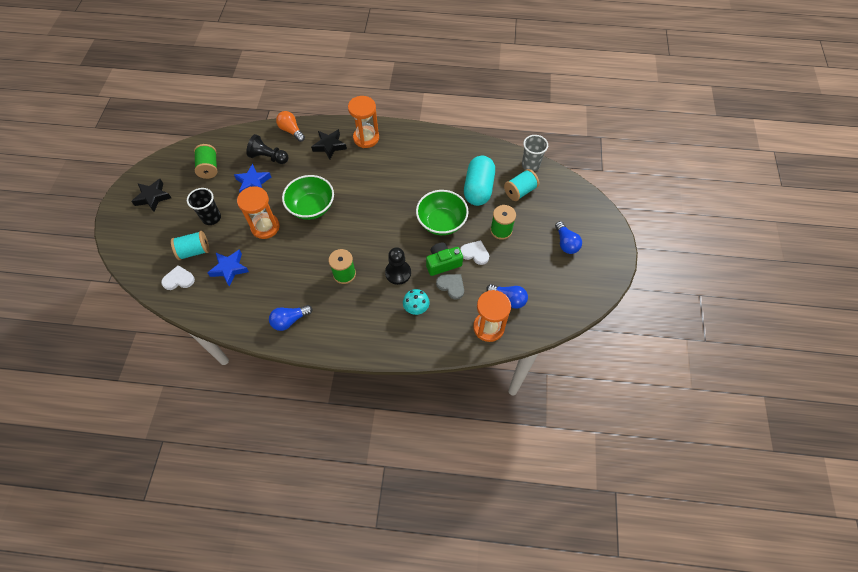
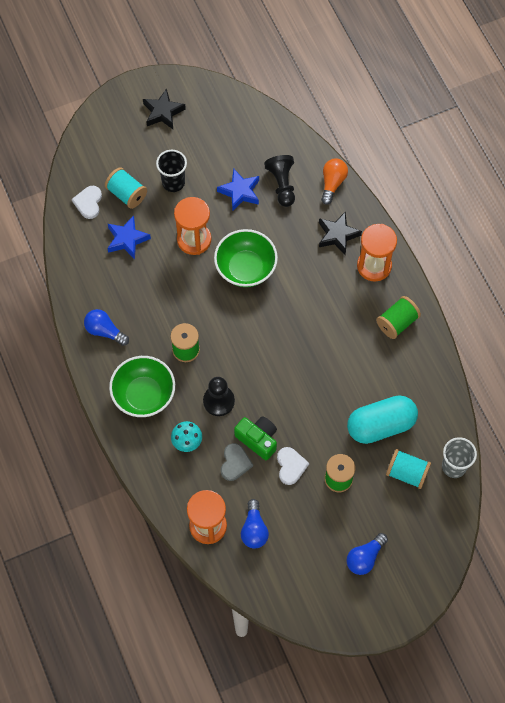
camera: 60 degrees right, 5 degrees up
white heart [161,265,195,290] -> white heart turned 135 degrees counterclockwise [72,186,102,219]
green spool [194,144,217,179] -> green spool moved to [376,296,421,339]
green bowl [416,190,469,235] -> green bowl moved to [109,356,175,417]

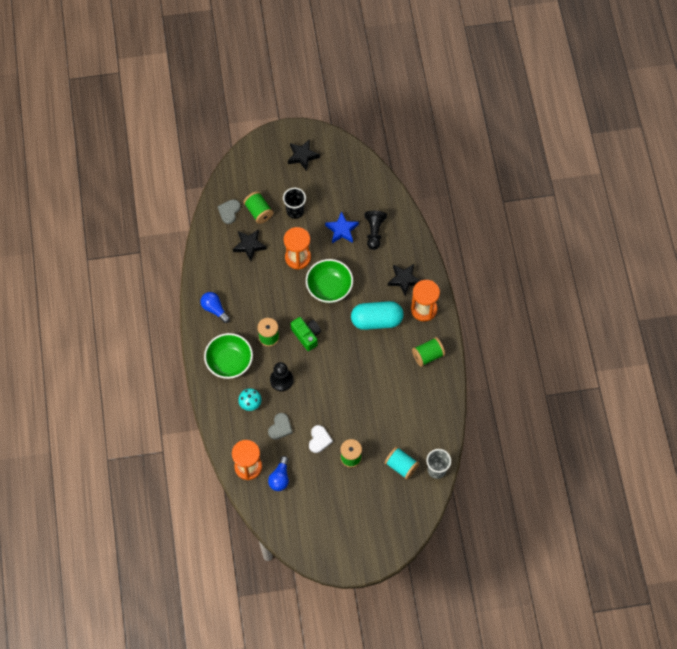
camera: 15 degrees right, 0 degrees up
white heart [72,186,102,219] -> grey heart [217,199,241,224]
turquoise spool [105,167,147,209] -> green spool [243,191,273,224]
blue star [107,215,151,259] -> black star [233,229,267,261]
green camera [234,416,277,460] -> green camera moved to [291,317,321,351]
orange light bulb [321,159,348,205] -> none
blue light bulb [346,533,388,575] -> none
turquoise capsule [347,395,418,444] -> turquoise capsule moved to [351,301,404,330]

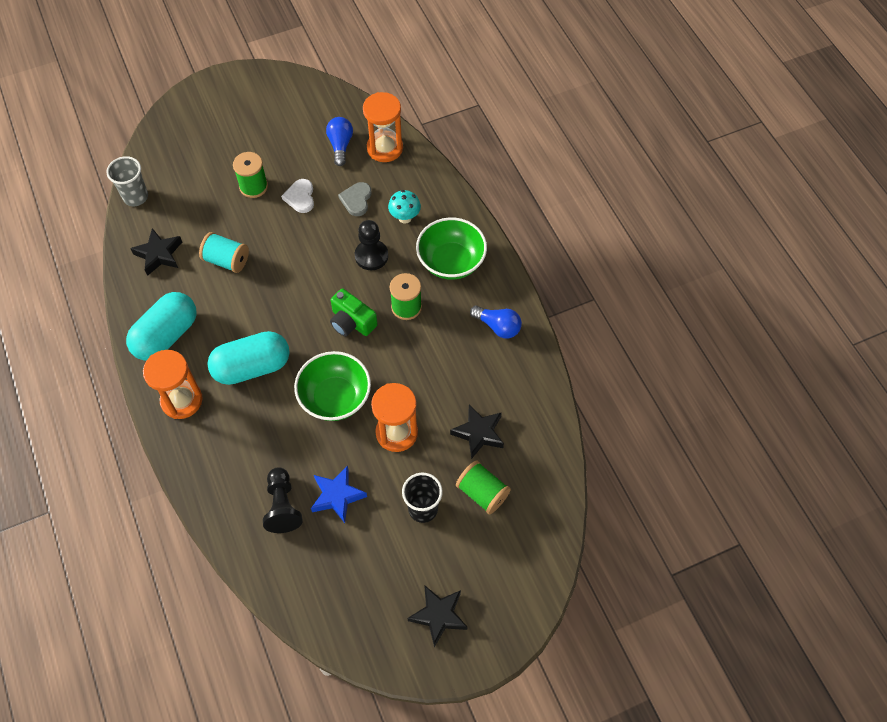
camera: 165 degrees right, 5 degrees down
grey heart [217,199,241,224] -> none
turquoise spool [385,447,419,480] -> turquoise spool moved to [199,232,249,273]
black star [388,264,420,296] -> black star moved to [130,228,182,276]
green spool [412,337,445,367] -> turquoise capsule [126,292,197,361]

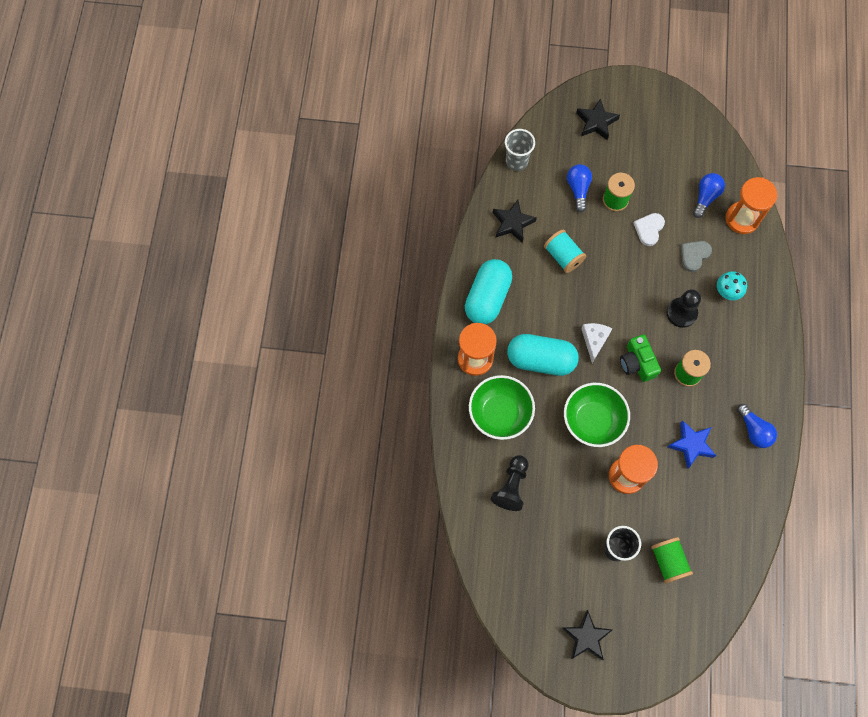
camera: 30 degrees right, 10 degrees up
turquoise capsule [126,292,197,361] -> turquoise capsule turned 45 degrees counterclockwise [465,259,512,324]
blue star [311,466,367,523] -> blue star moved to [668,420,716,469]
green bowl [416,217,487,280] -> green bowl moved to [469,375,535,440]
black star [450,405,504,459] -> black star moved to [576,98,620,140]
none -> blue light bulb [567,164,592,212]
none -> white cheese [581,323,612,363]

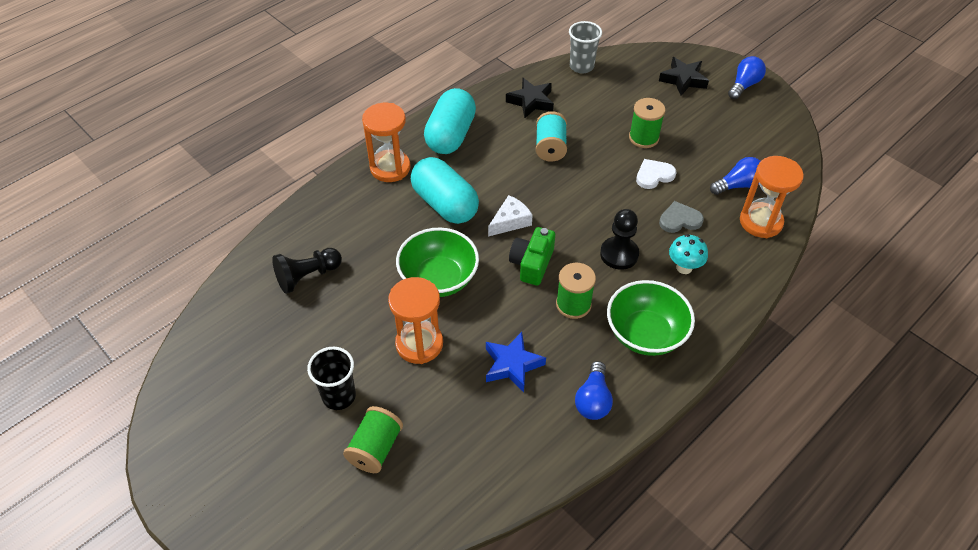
camera: 40 degrees right, 20 degrees down
turquoise capsule [465,259,512,324] -> turquoise capsule turned 45 degrees counterclockwise [424,88,476,154]
green bowl [469,375,535,440] -> green bowl moved to [607,280,695,356]
black star [562,610,612,660] -> none
blue light bulb [567,164,592,212] -> blue light bulb moved to [728,56,766,99]

